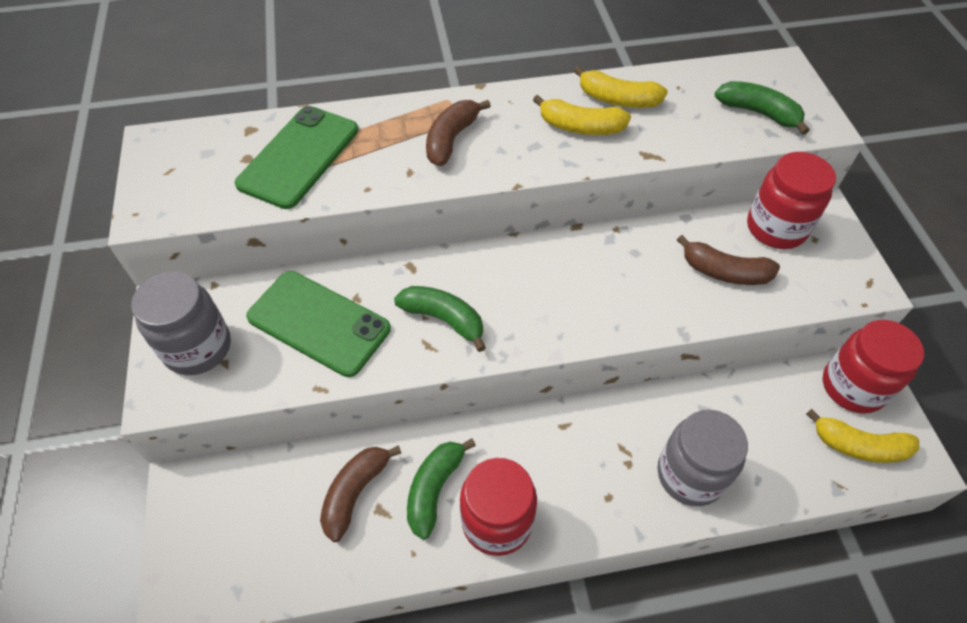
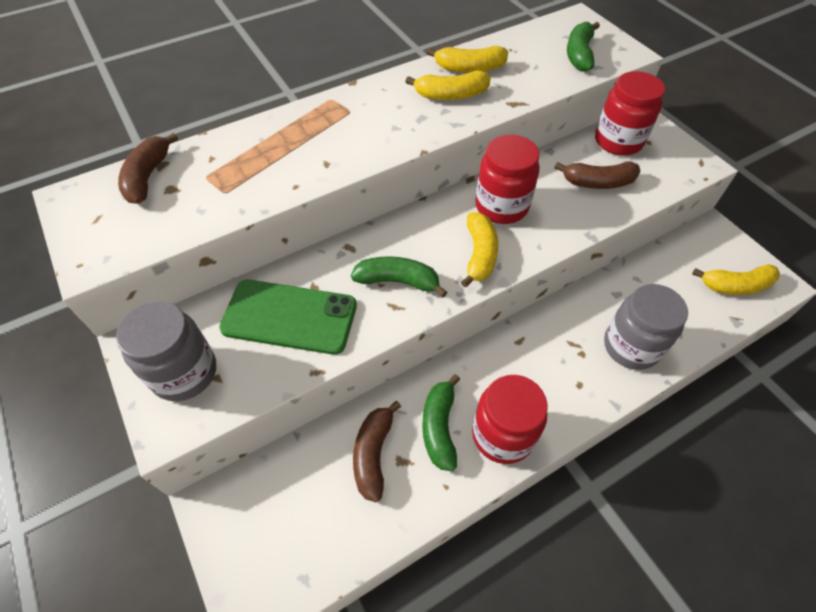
camera: 20 degrees left, 0 degrees up
green phone [235,106,358,209] -> none
brown banana [426,100,491,166] -> brown banana moved to [118,133,178,204]
green banana [715,81,810,135] -> green banana turned 90 degrees counterclockwise [567,22,600,72]
red jar [823,320,924,414] -> red jar moved to [475,135,540,224]
none -> yellow banana [461,212,498,287]

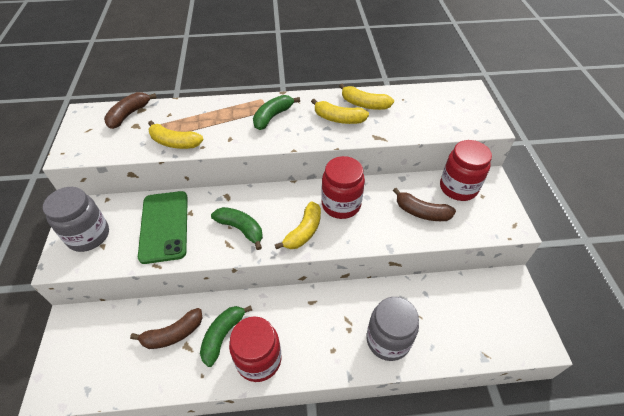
camera: 25 degrees right, 5 degrees down
green phone [219,280,357,355] -> green phone turned 45 degrees clockwise [138,191,188,264]
brown banana [353,401,401,502] -> brown banana turned 150 degrees counterclockwise [130,308,203,349]
green banana [567,22,600,72] -> green banana moved to [253,95,300,130]
yellow banana [692,264,780,295] -> yellow banana moved to [148,121,204,149]

